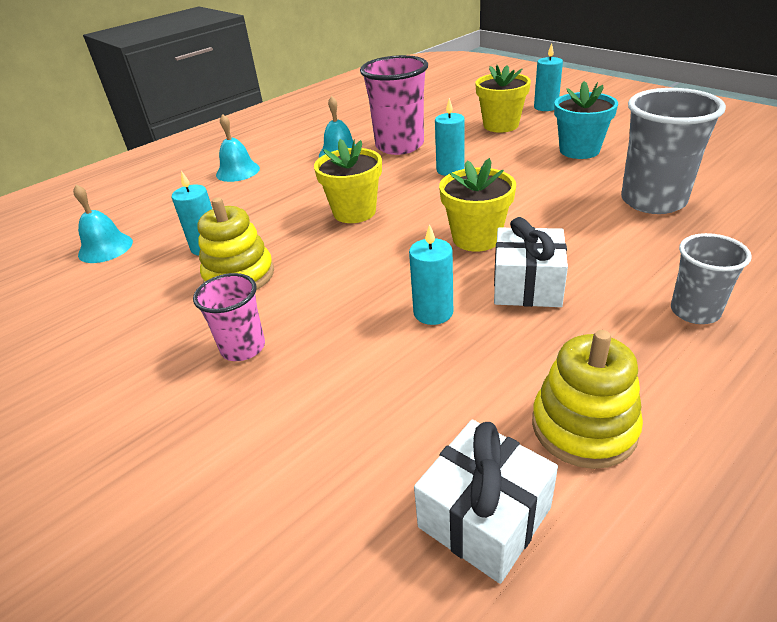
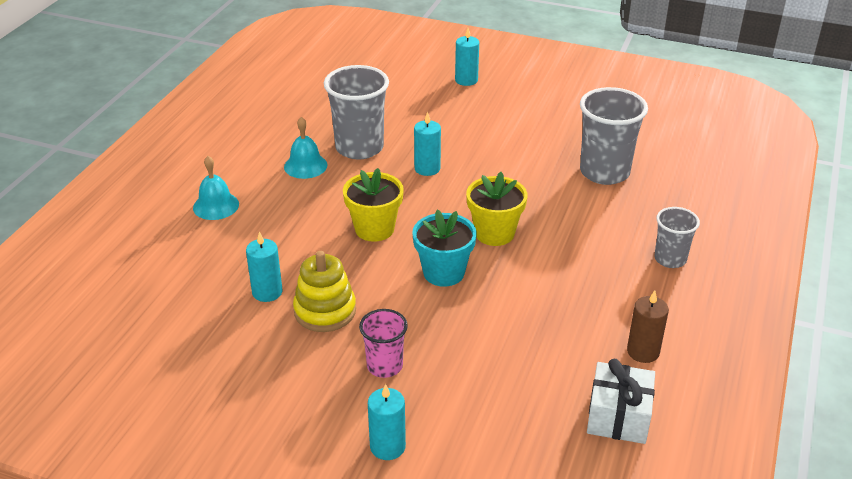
camera: 30 degrees left, 0 degrees up
turquoise bell [73,185,133,263] -> none
pink cup [360,55,428,155] -> grey cup [324,65,389,160]
turquoise candle [409,224,453,325] -> turquoise candle moved to [368,384,406,460]
yellow flower pot [475,65,531,133] -> none
white gift [494,217,568,307] -> none
yellow stacking toy [532,330,643,469] -> brown candle [627,290,669,363]
turquoise flower pot [554,81,618,159] -> turquoise flower pot moved to [412,210,477,287]

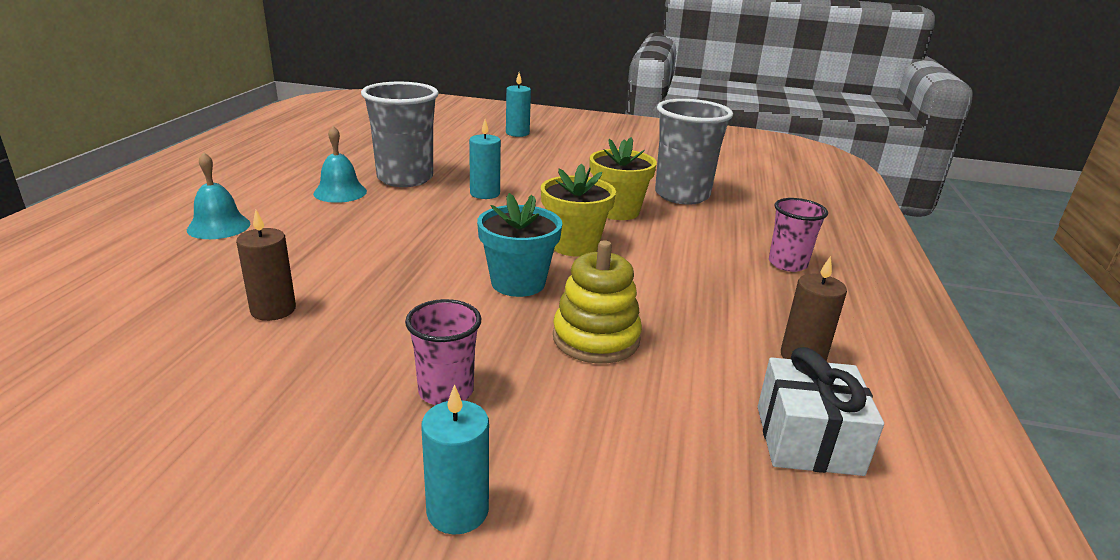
camera: 10 degrees left, 10 degrees down
turquoise candle [246,232,283,302] -> brown candle [236,210,296,321]
yellow stacking toy [293,251,356,332] -> yellow stacking toy moved to [553,240,642,363]
yellow flower pot [343,168,404,242] -> yellow flower pot moved to [590,137,657,220]
grey cup [654,207,700,268] -> pink cup [769,198,828,272]

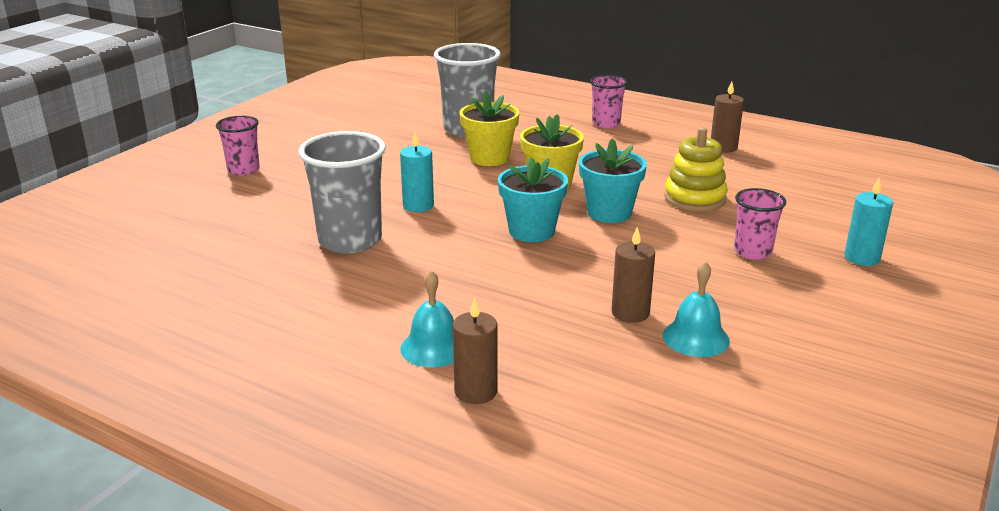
camera: 70 degrees left, 0 degrees up
turquoise bell [313,126,367,203] -> turquoise bell moved to [663,261,730,357]
turquoise candle [506,73,531,137] -> pink cup [216,116,260,175]
white gift [758,347,884,476] -> none
none -> brown candle [453,298,498,404]
none -> turquoise flower pot [498,157,568,242]

